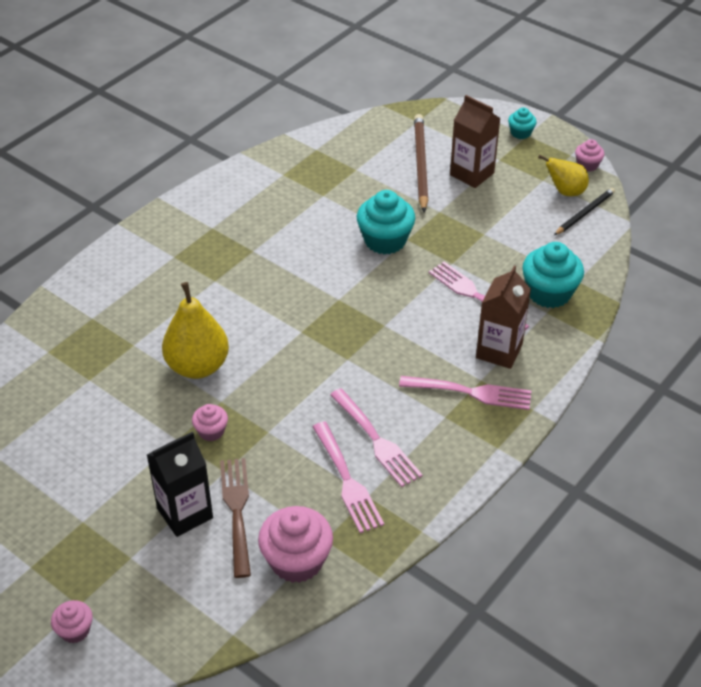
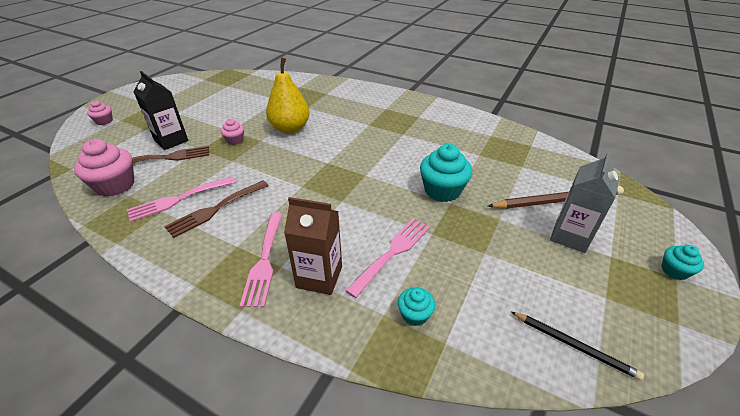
camera: 80 degrees right, 5 degrees down
pink fork [330,389,423,487] -> brown fork [164,181,269,238]
brown carton [450,95,501,188] -> grey carton [550,152,620,253]
turquoise cupcake [522,242,584,308] -> turquoise cupcake [398,287,435,326], size x0.53
yellow pear [538,155,589,196] -> none
pink cupcake [575,139,604,172] -> none

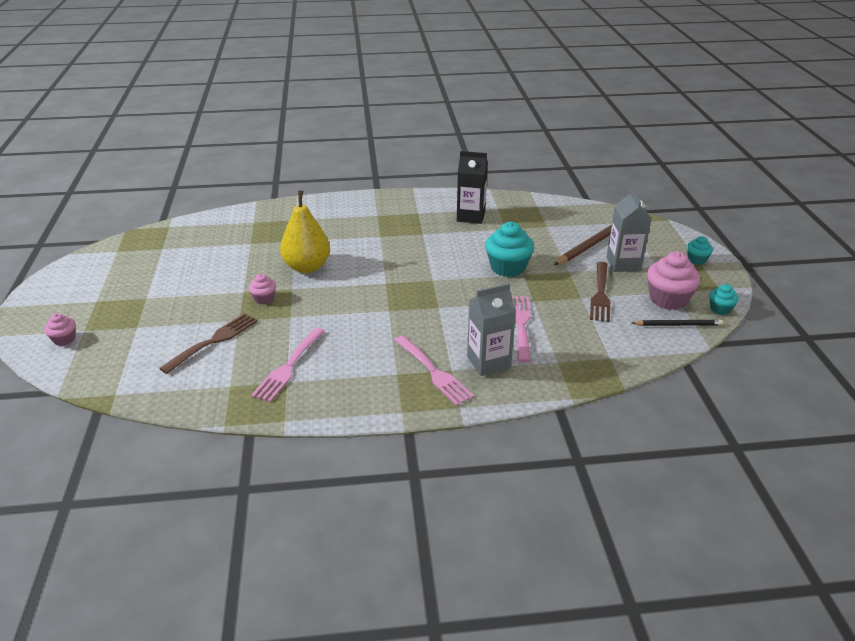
camera: 35 degrees left, 5 degrees down
pink cupcake [74,139,134,197] -> pink cupcake moved to [647,251,701,310]
black carton [134,71,188,150] -> black carton moved to [457,151,488,224]
brown fork [164,181,269,238] -> brown fork moved to [590,262,610,322]
brown carton [284,197,342,295] -> grey carton [467,283,516,376]
turquoise cupcake [398,287,435,326] -> turquoise cupcake moved to [709,284,738,315]

